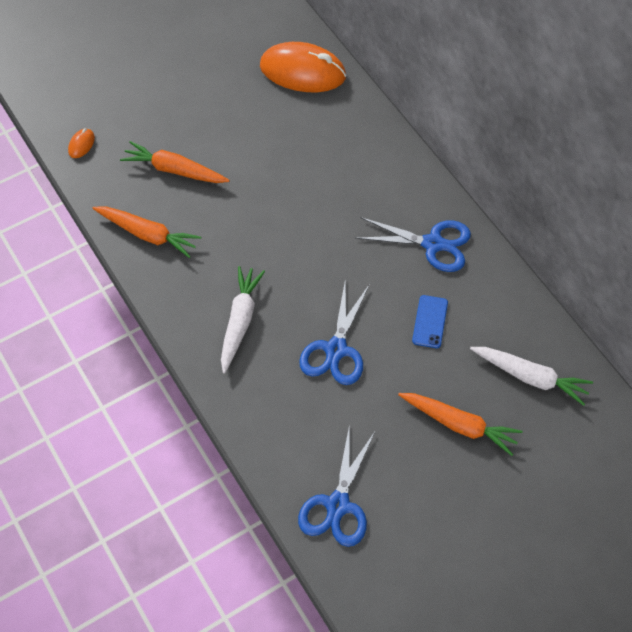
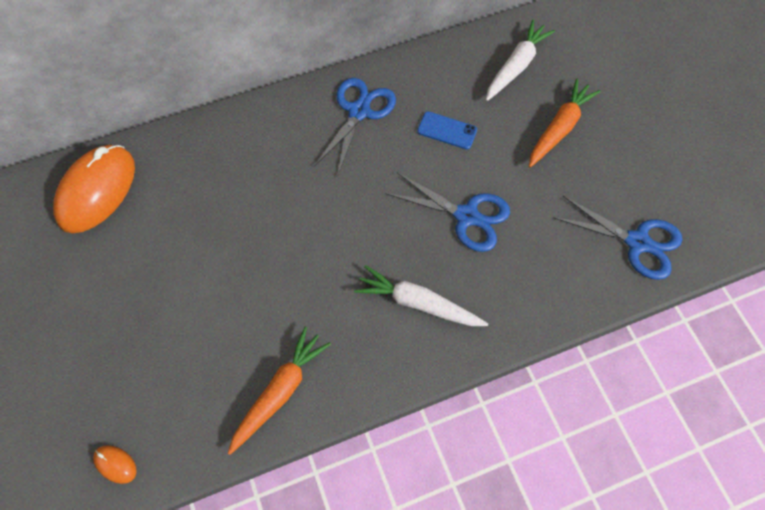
camera: 80 degrees left, 5 degrees up
orange carrot [120,141,230,183] -> none

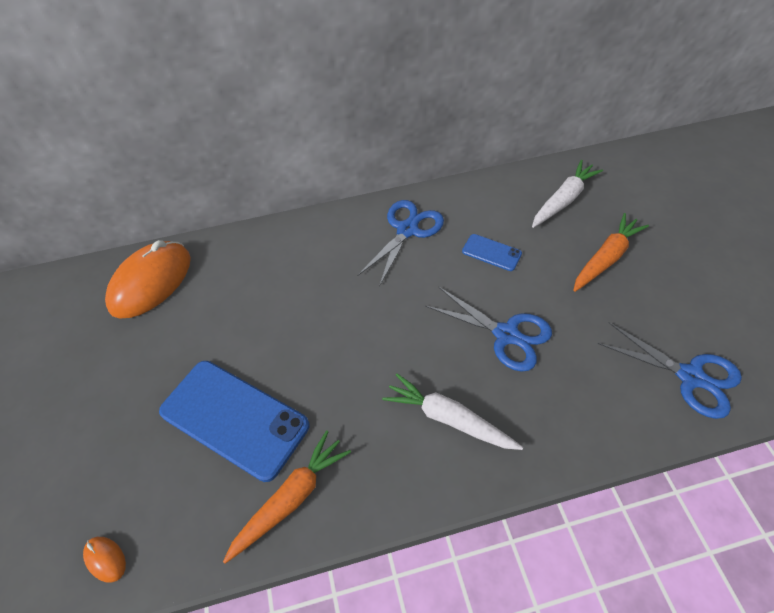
camera: 10 degrees right, 10 degrees down
none -> blue phone [159,361,310,482]

